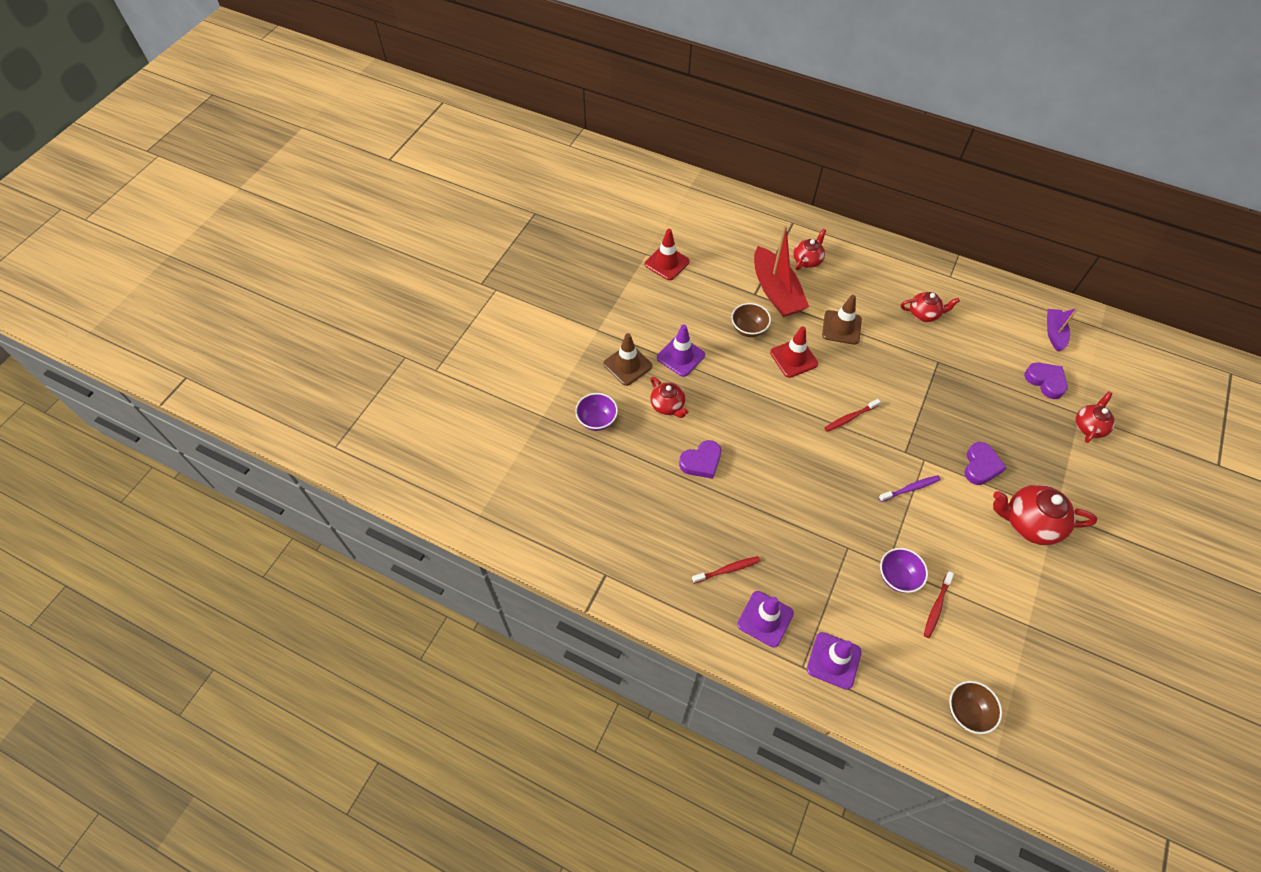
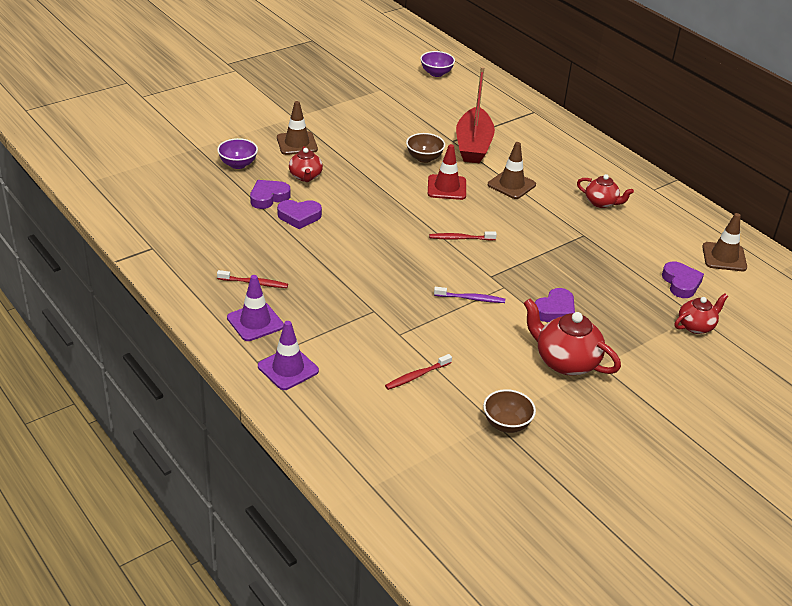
camera: 25 degrees right, 20 degrees down
red traffic cone [645,229,690,280] -> none
purple traffic cone [657,324,705,377] -> none
red teapot [793,229,826,270] -> none
purple bowl [880,548,928,593] -> purple bowl moved to [420,51,455,77]
brown bowl [949,681,1002,734] -> brown bowl moved to [483,389,536,433]
purple boat [1047,308,1078,351] -> brown traffic cone [702,213,747,271]
none -> purple heart [250,180,290,209]

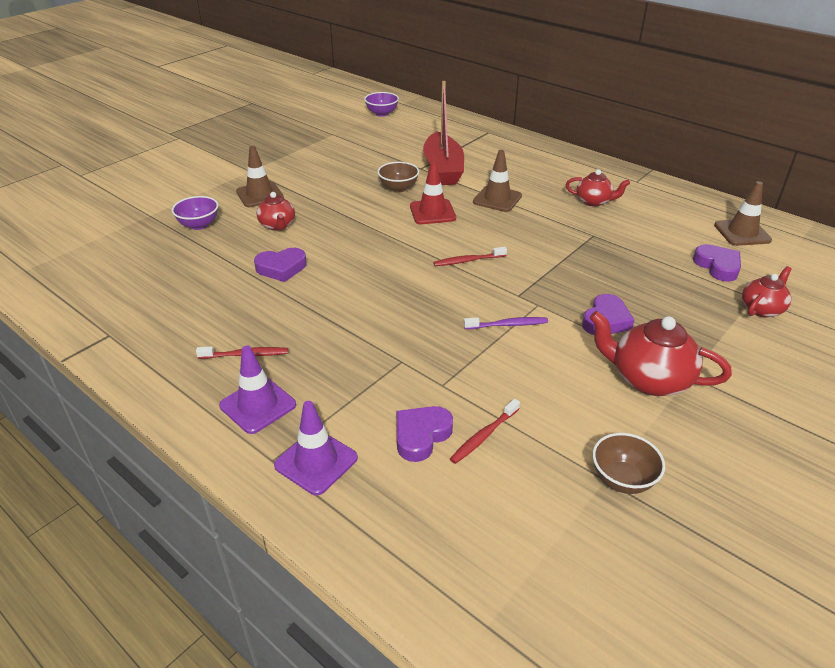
camera: 10 degrees left, 0 degrees up
purple heart [250,180,290,209] -> purple heart moved to [397,406,453,462]

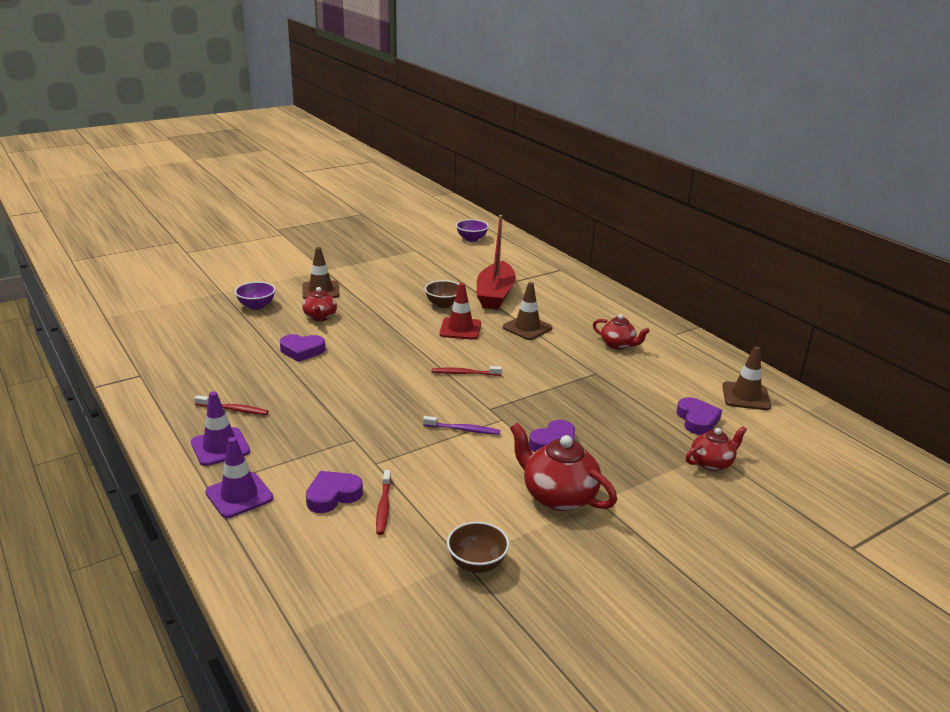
camera: 15 degrees right, 10 degrees down
red toothbrush [450,399,520,464] -> red toothbrush turned 60 degrees counterclockwise [376,470,391,535]

